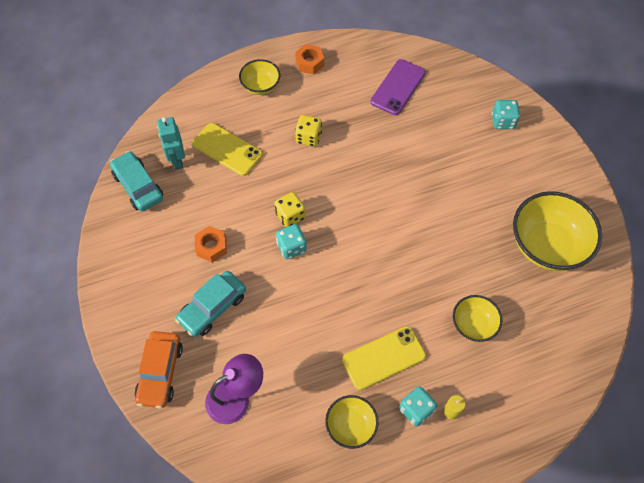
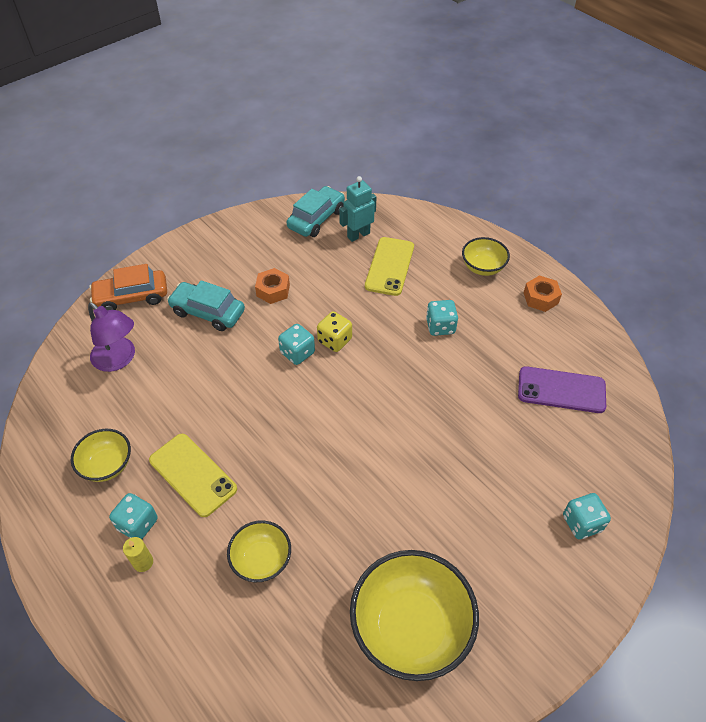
camera: 70 degrees right, 10 degrees down
yellow dice [295,115,322,147] -> turquoise dice [426,300,458,336]

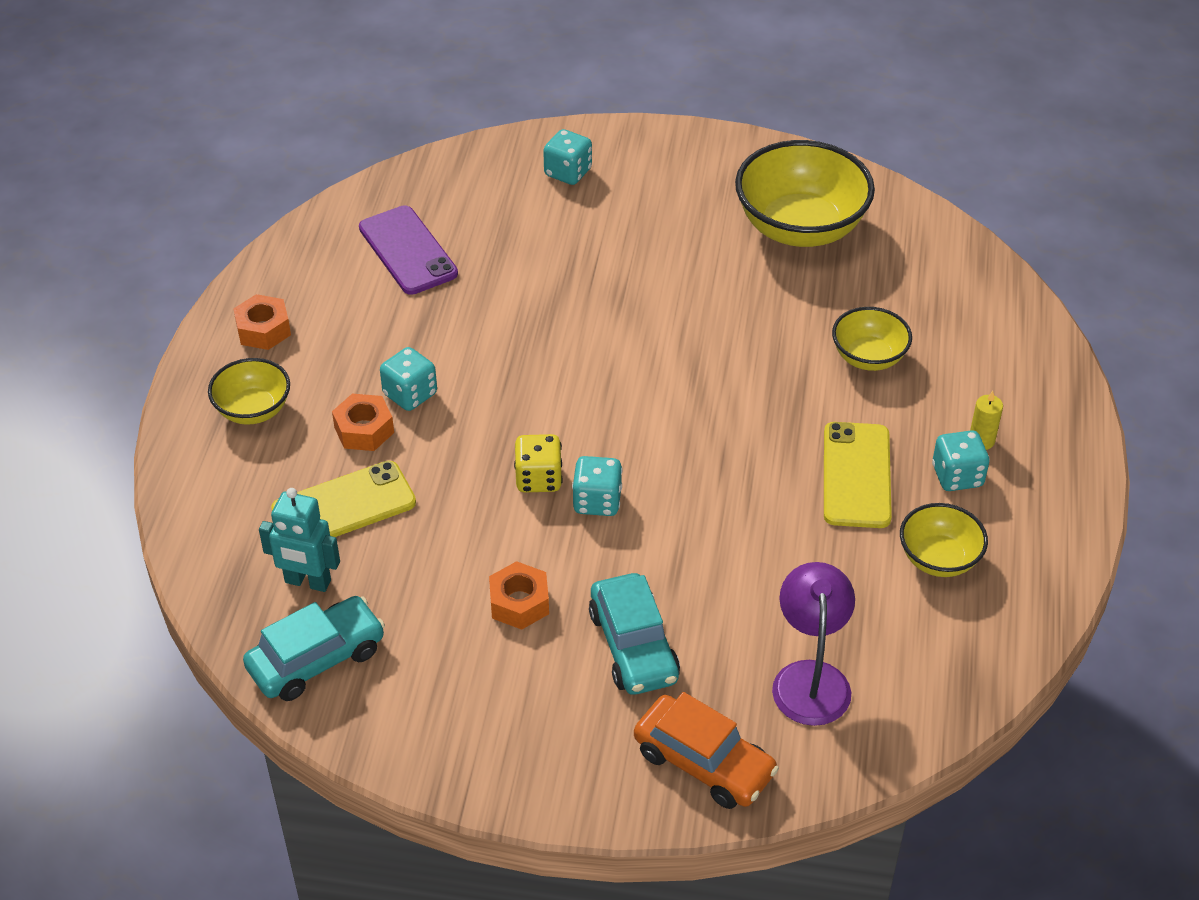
camera: 130 degrees left, 5 degrees down
turquoise car [286,186,345,237] -> turquoise car turned 150 degrees clockwise [243,596,385,701]
none -> orange nut [332,393,394,451]

